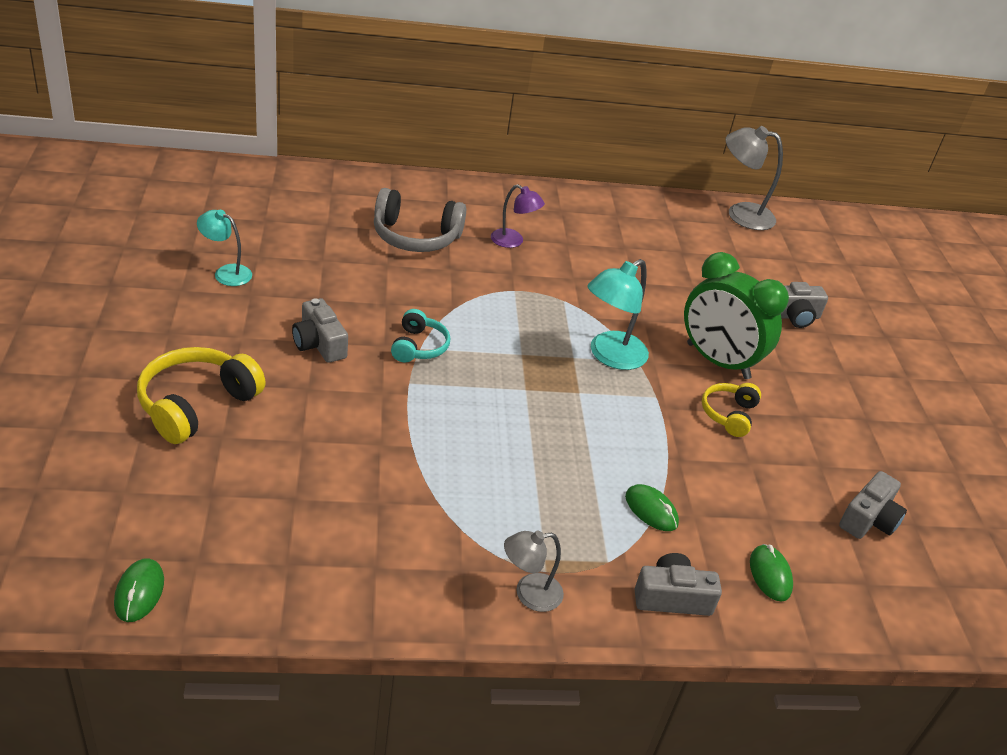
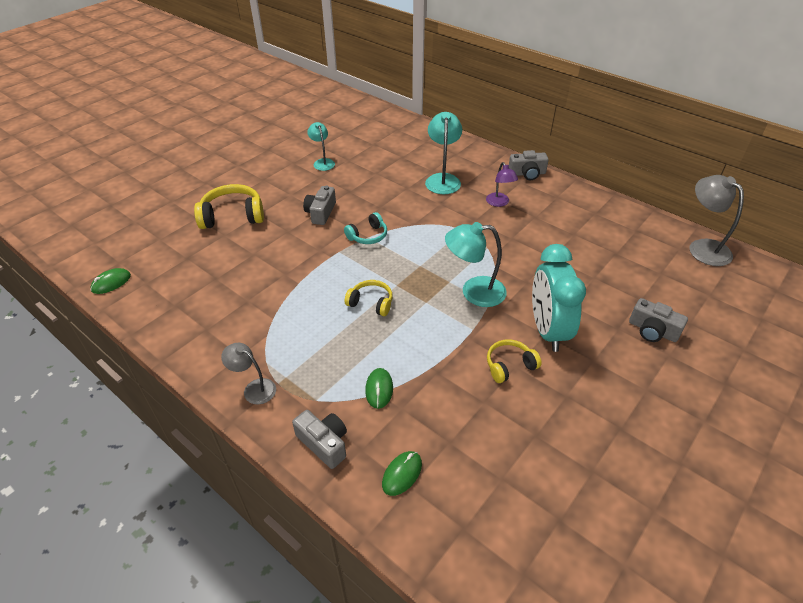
camera: 50 degrees right, 5 degrees up
grey headphones [374,188,466,252] -> turquoise lamp [425,112,462,194]
green clock [684,252,789,379] -> turquoise clock [532,244,586,352]
grey camera [839,471,907,539] -> grey camera moved to [509,150,549,180]
none -> yellow headphones [345,280,393,316]

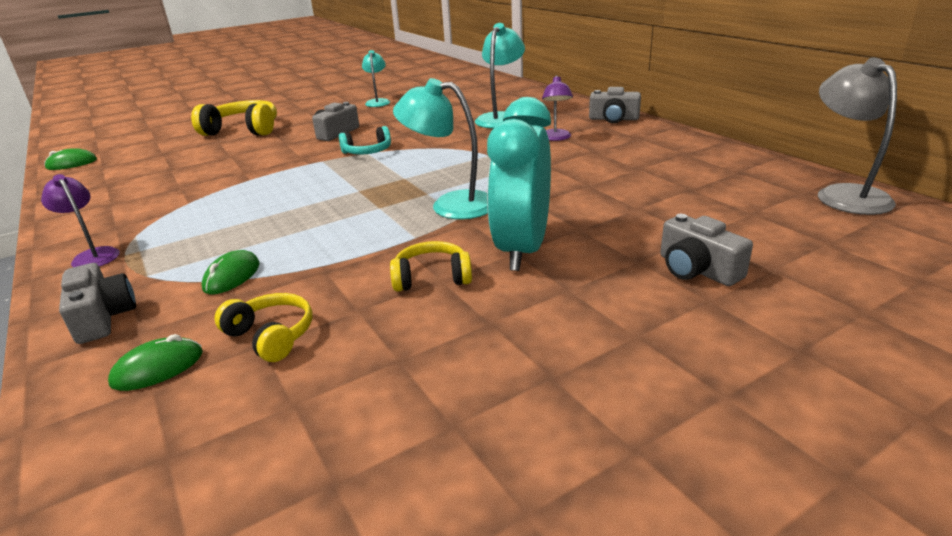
camera: 20 degrees right, 15 degrees down
grey lamp [221,343,276,404] -> purple lamp [41,174,120,267]
yellow headphones [345,280,393,316] -> yellow headphones moved to [215,293,312,362]

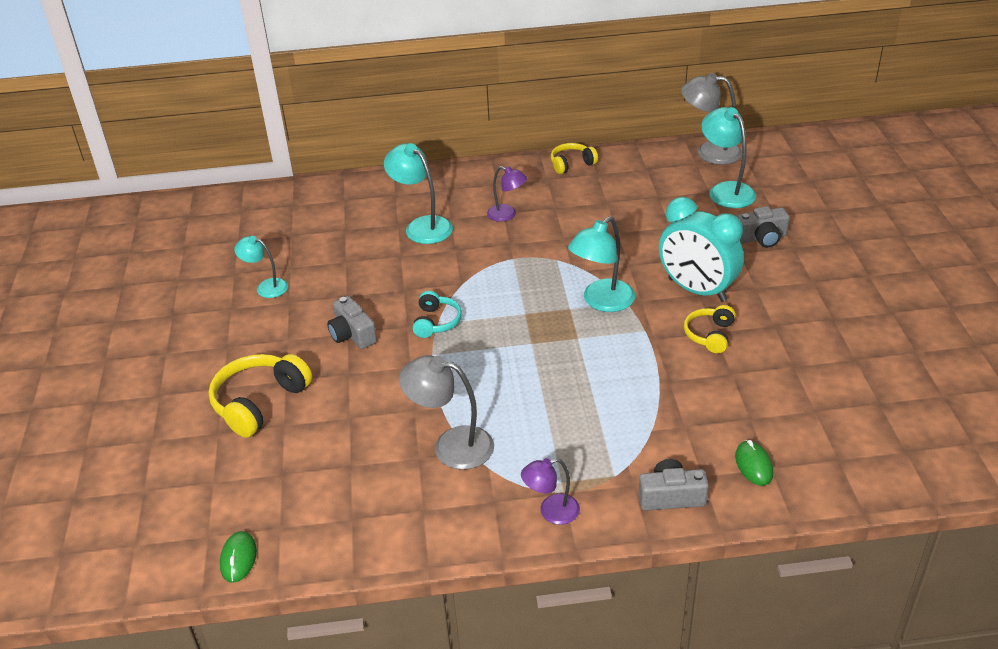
camera: 65 degrees left, 10 degrees up
green mouse [202,250,259,294] -> none
yellow headphones [215,293,312,362] -> yellow headphones moved to [551,143,598,174]
grey camera [589,87,641,123] -> none
none -> grey lamp [399,355,494,470]
none -> turquoise lamp [701,107,756,208]

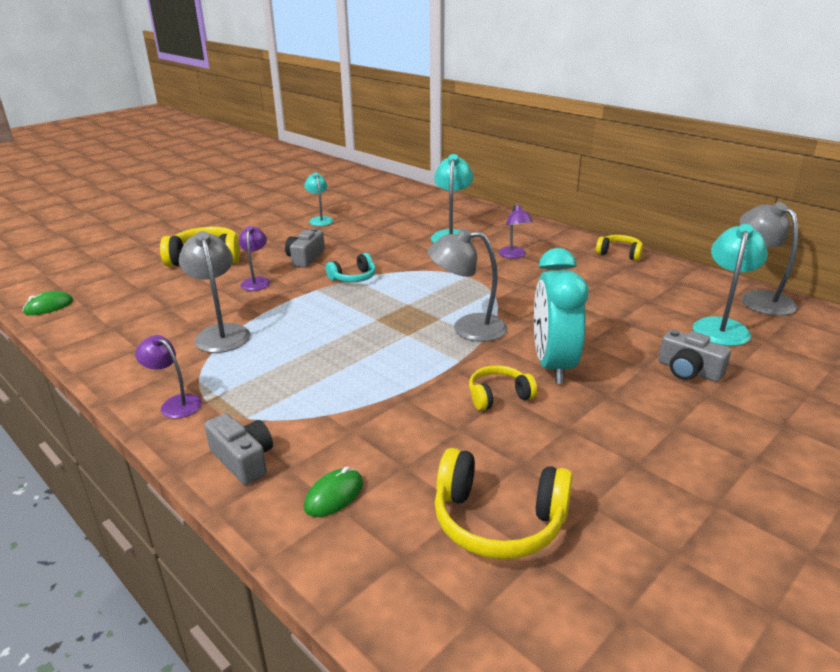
camera: 50 degrees right, 10 degrees down
turquoise lamp [568,216,635,312] -> grey lamp [428,228,508,342]
none -> purple lamp [239,226,270,291]
none -> yellow headphones [435,448,573,560]

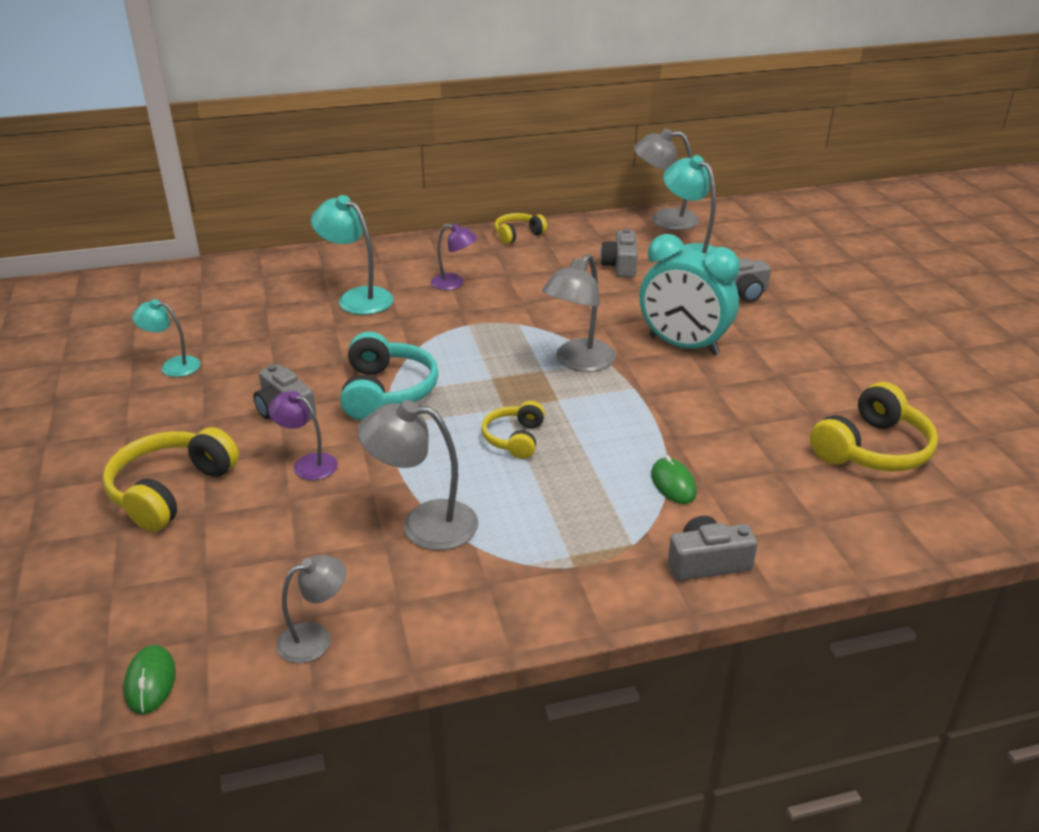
camera: 60 degrees left, 5 degrees up
purple lamp [135,335,202,419] -> none
green mouse [304,467,363,517] -> green mouse moved to [651,455,697,504]
turquoise headphones [326,253,376,282] -> turquoise headphones [340,332,438,420], size x1.67
yellow headphones [469,365,537,411] -> yellow headphones moved to [481,401,545,459]
none -> grey lamp [276,555,347,663]
none -> grey camera [600,229,638,278]

